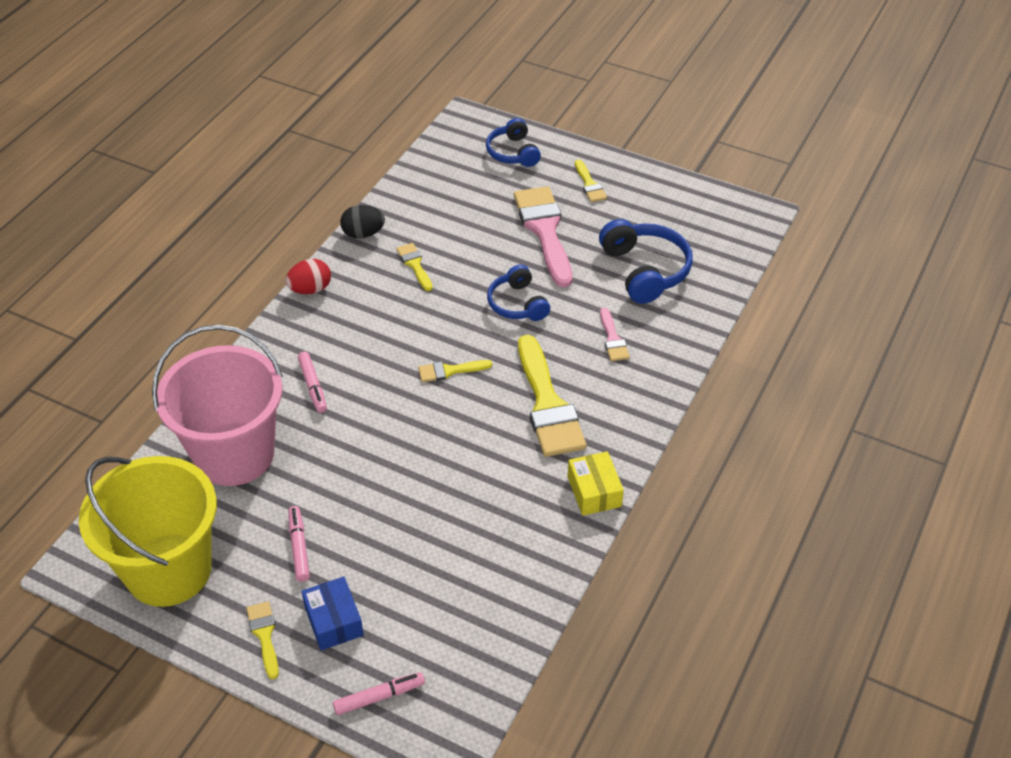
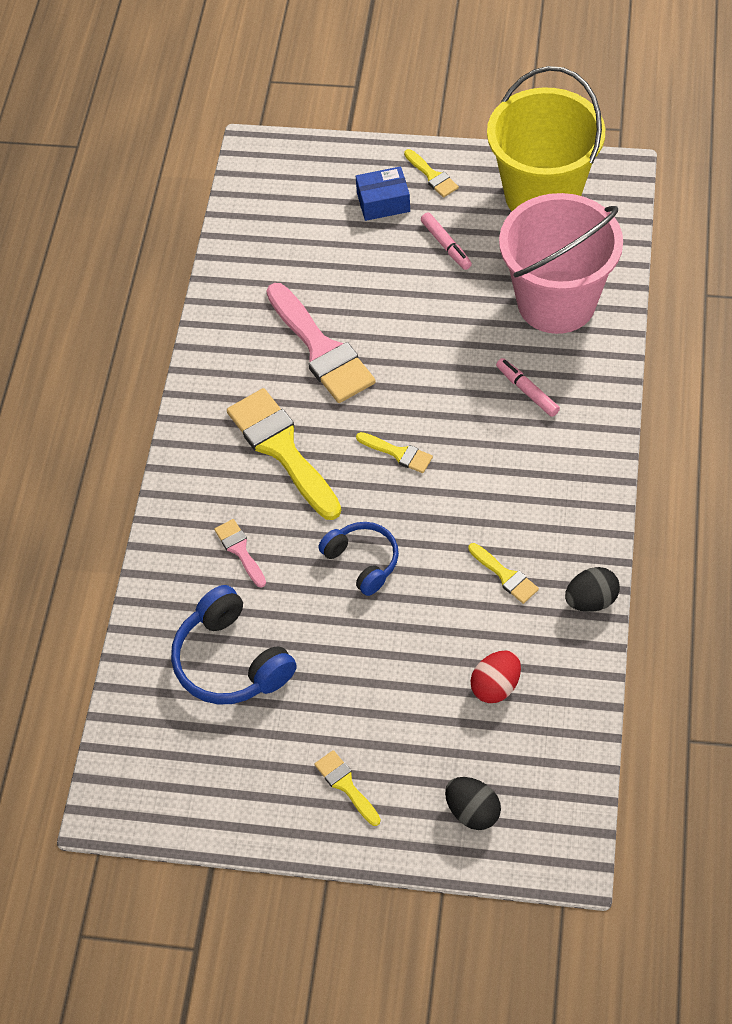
camera: 165 degrees right, 10 degrees up
red egg [285,259,331,294] -> red egg moved to [471,650,521,703]
blue box [301,577,364,650] -> blue box turned 60 degrees counterclockwise [356,167,410,221]
pink marker [333,672,425,715] -> none
yellow brush [418,360,492,382] -> yellow brush turned 60 degrees clockwise [356,432,433,473]
blue headphones [486,118,541,167] -> black egg [445,777,501,830]
pink brush [514,186,572,287] -> pink brush moved to [267,283,376,403]
yellow box [568,451,624,516] -> none

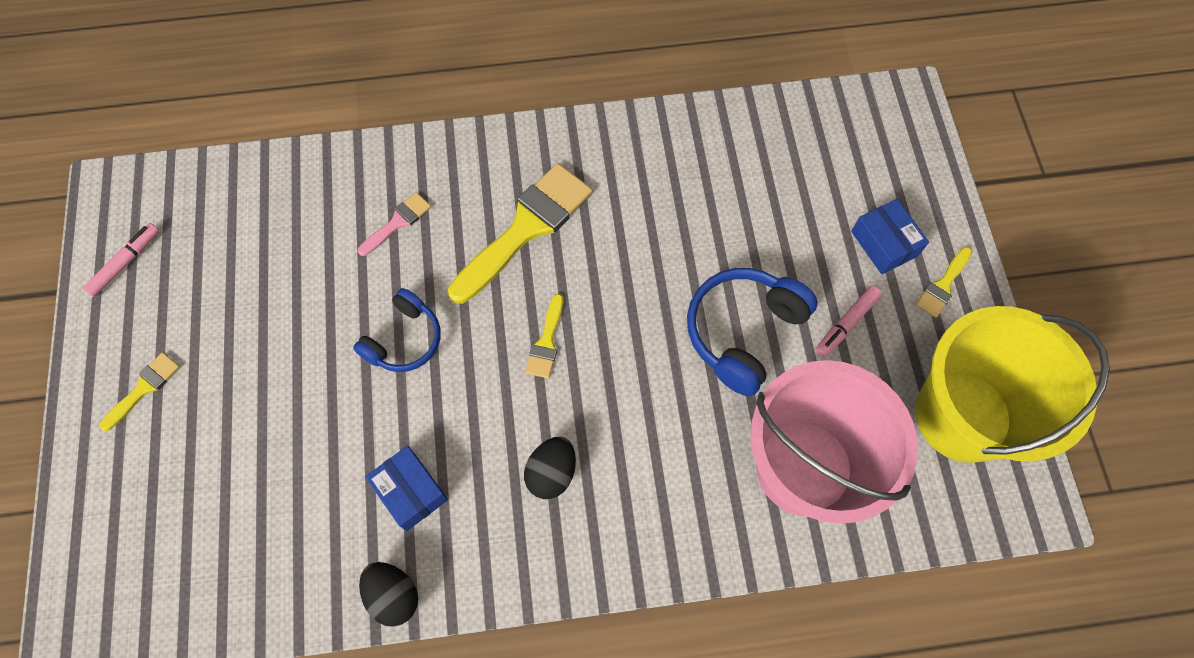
camera: 70 degrees right, 10 degrees up
blue headphones [171,585,297,705] -> blue headphones moved to [687,268,818,396]
pink brush [267,283,376,403] -> none
black egg [445,777,501,830] -> black egg moved to [524,437,576,499]
yellow brush [468,543,539,604] -> blue box [365,446,448,531]
red egg [471,650,521,703] -> none
pink marker [496,358,560,417] -> pink marker moved to [82,223,159,297]

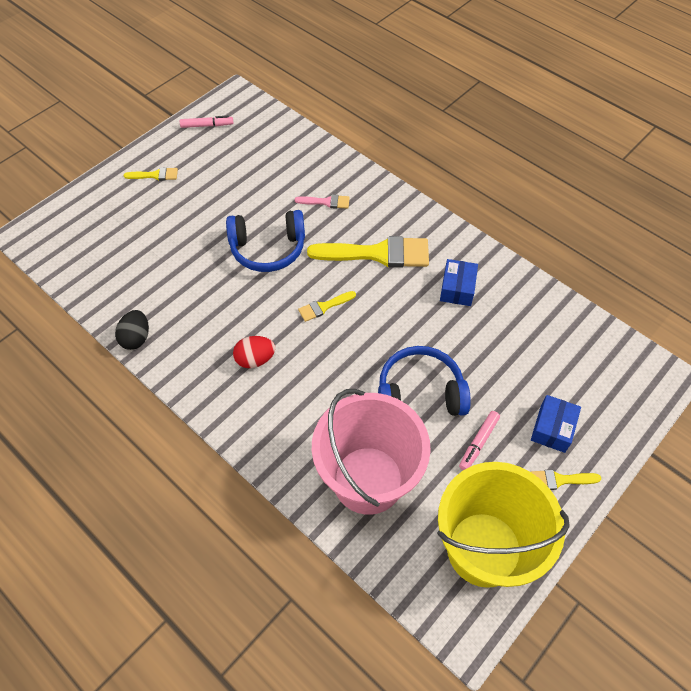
camera: 50 degrees right, 10 degrees down
blue headphones [353,288,441,372] -> blue headphones [226,210,305,272], size x1.52
blue box [365,446,448,531] -> blue box moved to [440,259,478,306]
black egg [524,437,576,499] -> red egg [233,336,275,368]
pink marker [815,286,882,357] -> pink marker turned 60 degrees counterclockwise [459,411,500,470]

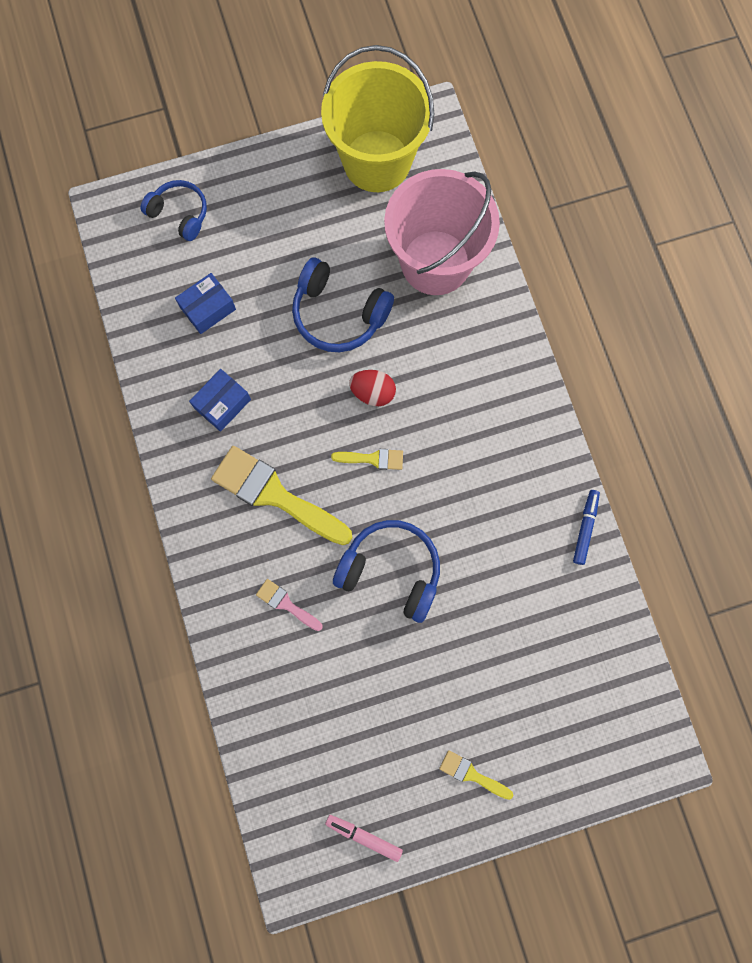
camera: 150 degrees left, 20 degrees up
black egg [115,310,149,350] -> blue marker [573,490,600,565]
red egg [233,336,275,368] -> red egg moved to [349,370,396,406]
pink marker [459,411,500,470] -> none
blue box [531,395,581,453] -> blue box moved to [175,273,236,334]
yellow brush [531,470,601,490] -> none
none -> blue headphones [141,180,207,241]

